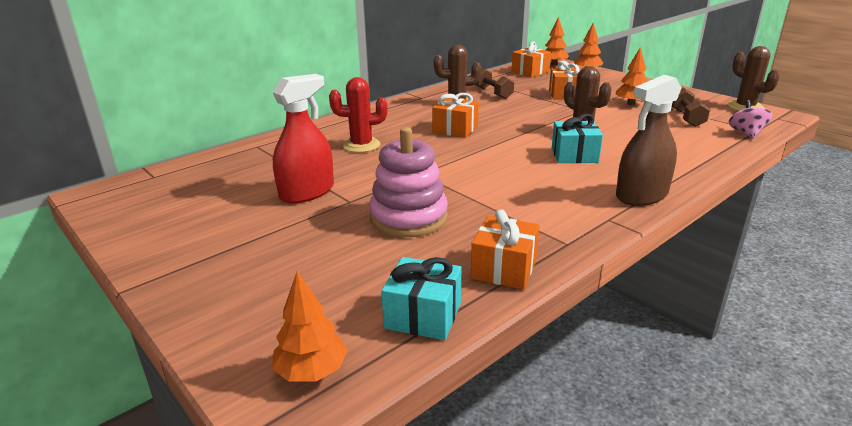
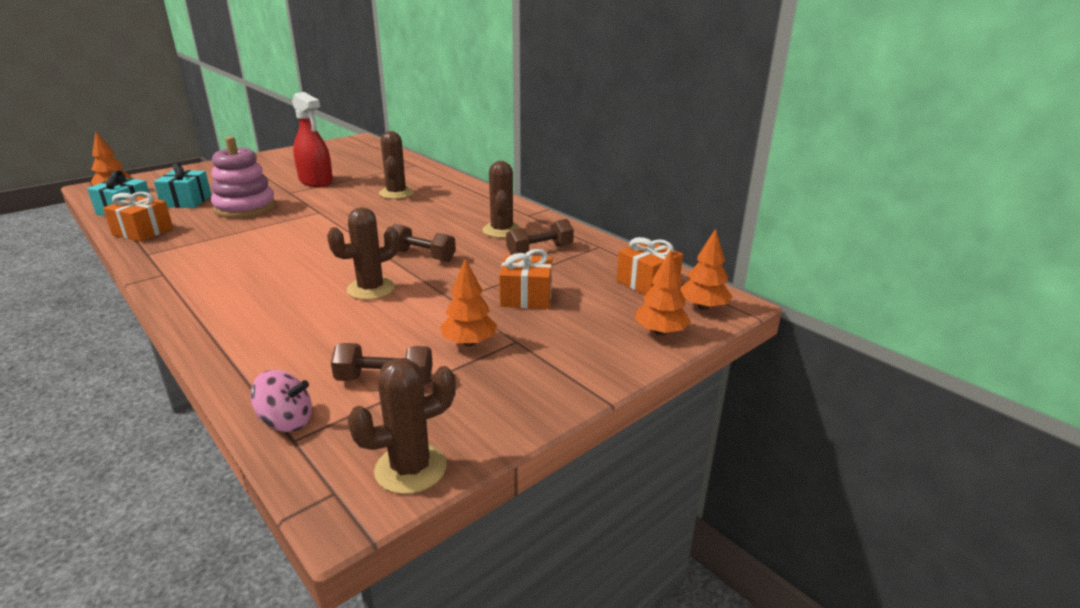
camera: 90 degrees right, 0 degrees up
red cactus [329,77,387,153] -> brown cactus [379,131,414,199]
orange gift [432,93,479,138] -> none
turquoise gift [552,114,603,163] -> turquoise gift moved to [154,163,211,208]
brown spray bottle [616,75,682,206] -> none
none -> brown dumbbell [392,224,456,262]

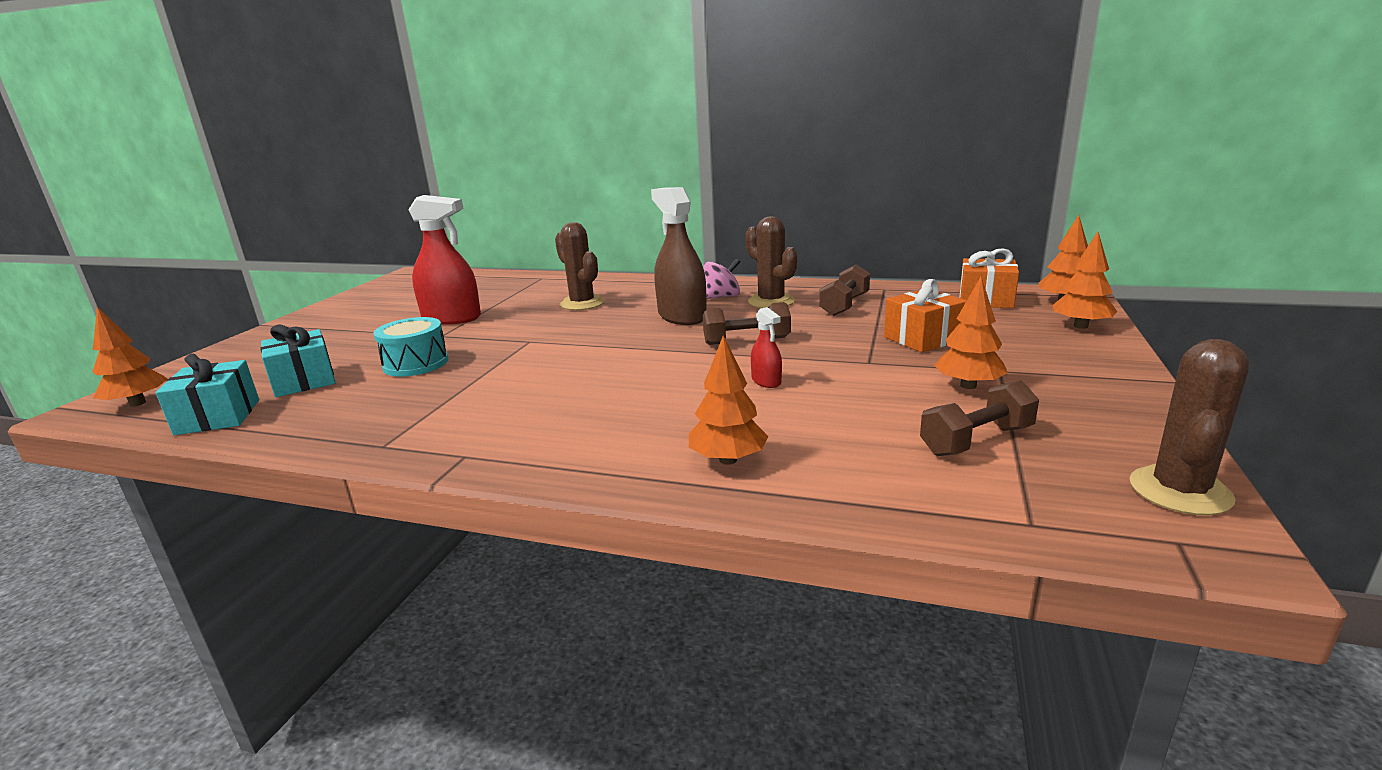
camera: 30 degrees left, 5 degrees down
orange gift [103,192,173,242] -> none
pink stacking toy [211,136,276,218] -> turquoise drum [374,317,448,377]
pink spinning top [250,370,312,432] -> pink spinning top moved to [703,258,740,299]
brown cactus [327,207,399,300] -> red spray bottle [751,307,782,388]
none -> brown spray bottle [651,187,707,325]
none -> orange tree [689,336,769,465]

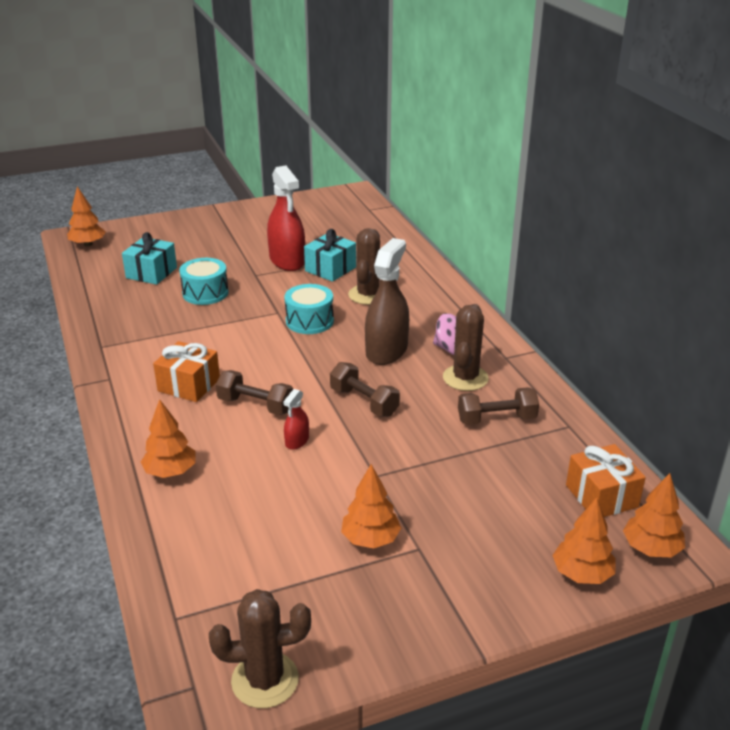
camera: 50 degrees right, 10 degrees up
turquoise gift [156,353,259,435] -> turquoise gift moved to [304,229,356,282]
orange gift [884,279,967,352] -> orange gift moved to [153,341,220,402]
brown dumbbell [920,380,1039,456] -> brown dumbbell moved to [216,370,293,415]
none -> turquoise drum [284,284,334,334]

